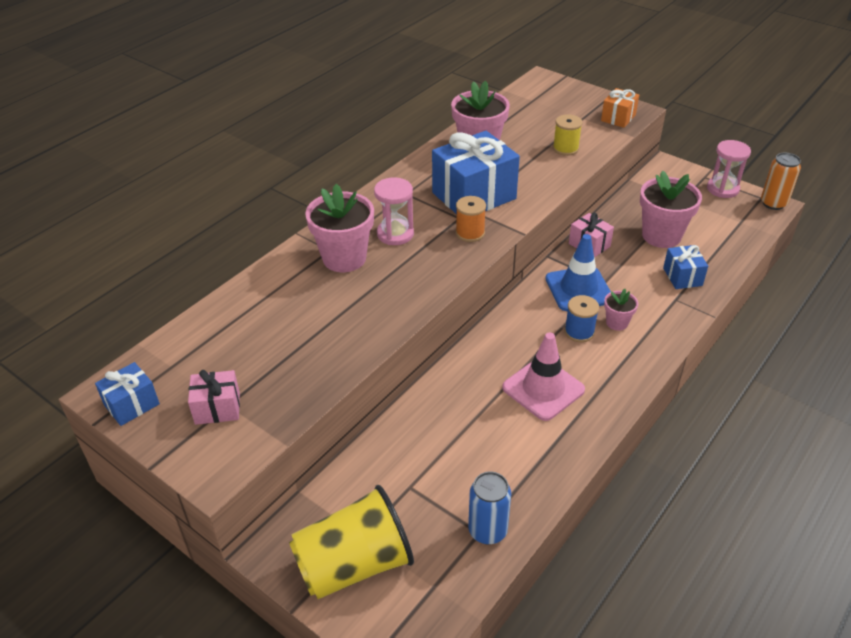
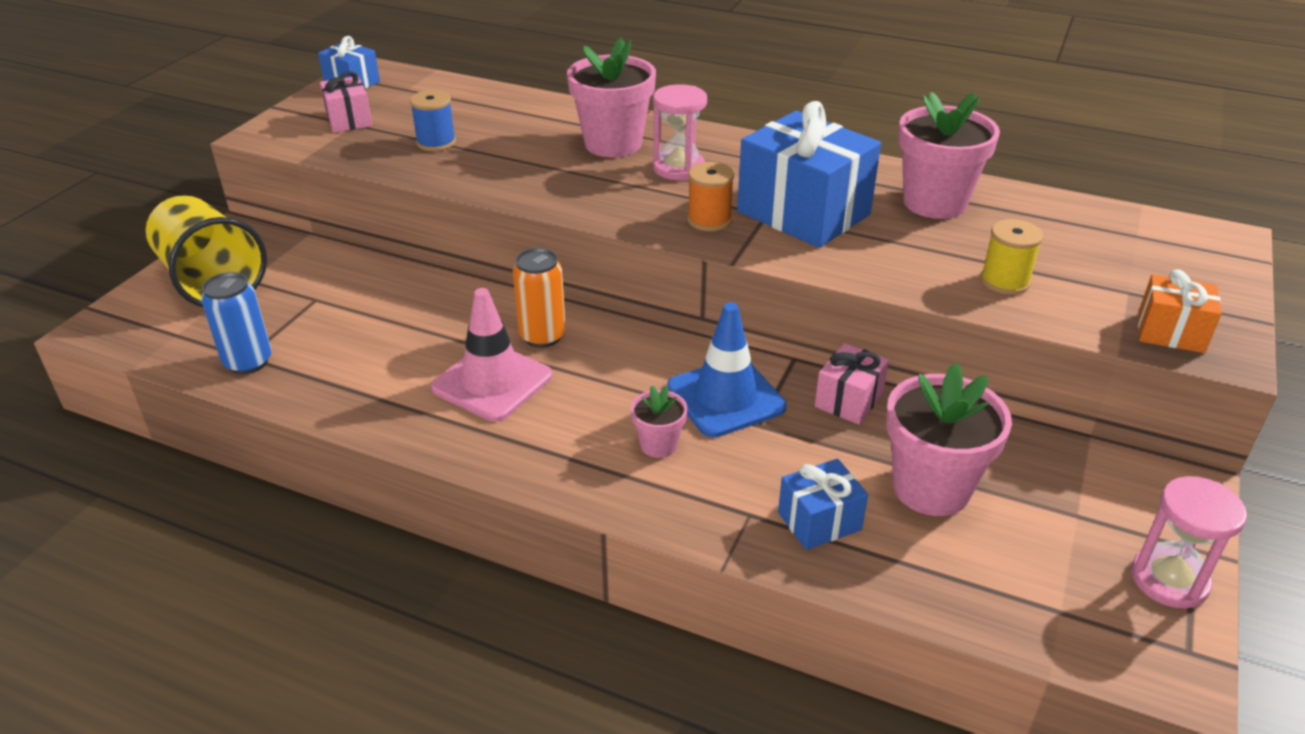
camera: 75 degrees right, 5 degrees down
blue spool [564,295,599,342] -> blue spool moved to [410,90,456,151]
orange can [761,153,801,210] -> orange can moved to [513,248,566,348]

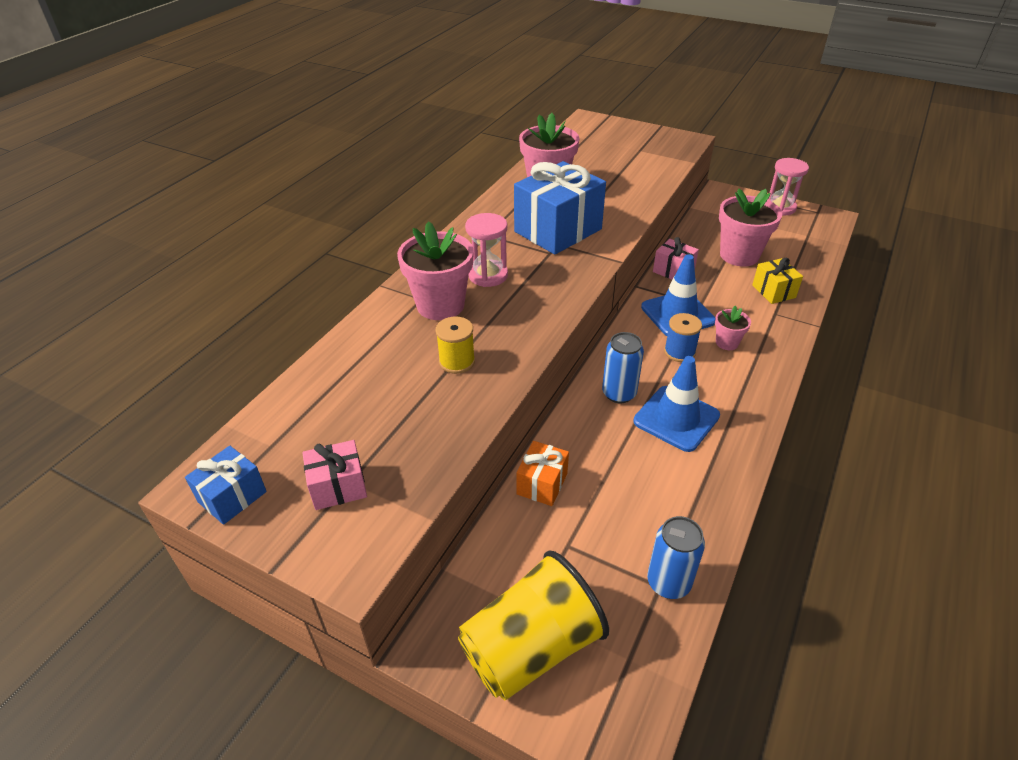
camera: 85 degrees left, 5 degrees up
blue spool [410,90,456,151] -> blue spool moved to [664,313,702,362]
pink traffic cone [431,288,552,422] -> blue traffic cone [634,356,720,452]
orange can [513,248,566,348] -> blue can [602,332,644,403]
orange spool [687,162,734,232] -> none
blue gift [778,459,868,550] -> yellow gift [752,258,803,304]
yellow spool [980,219,1043,295] -> yellow spool moved to [435,317,475,374]
orange gift [1138,270,1221,353] -> orange gift moved to [516,441,569,506]

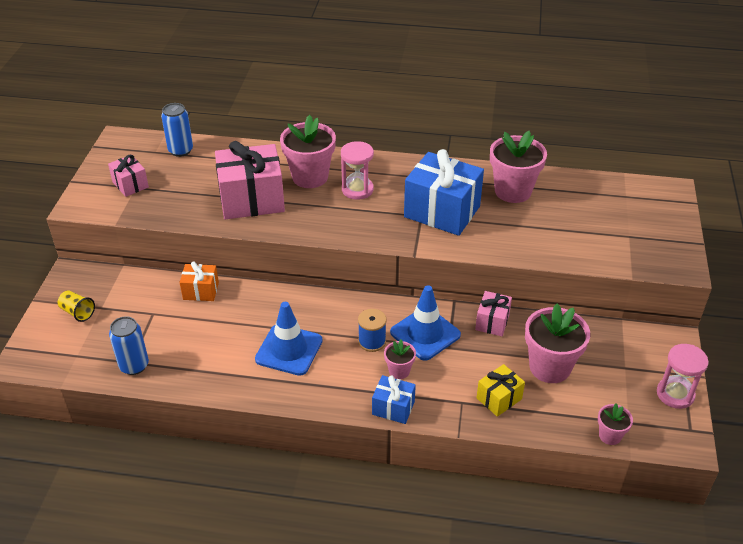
camera: 70 degrees right, 0 degrees up
blue gift [185,446,267,525] -> blue gift moved to [372,375,416,424]
yellow spool [435,317,475,374] -> pink gift [215,141,285,219]
yellow cup [458,550,609,701] -> yellow cup [58,290,95,322], size x0.43
blue can [602,332,644,403] -> blue can moved to [161,103,193,157]
none -> pink flower pot [598,404,633,445]

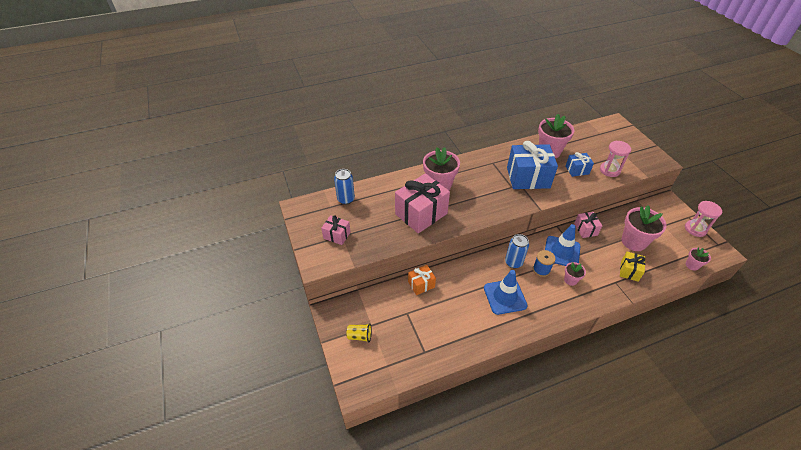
camera: 30 degrees left, 5 degrees up
blue can [109,316,149,375] -> blue can moved to [505,234,529,268]
pink hourglass [341,141,374,200] -> pink hourglass moved to [600,141,631,177]
blue gift [372,375,416,424] -> blue gift moved to [565,152,594,177]

